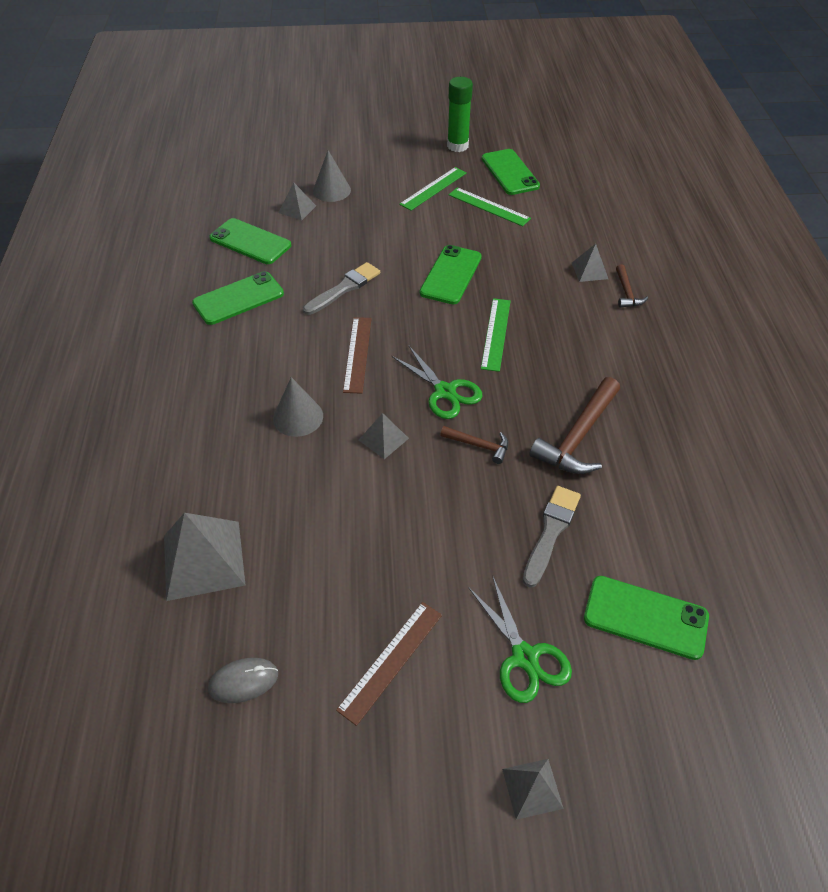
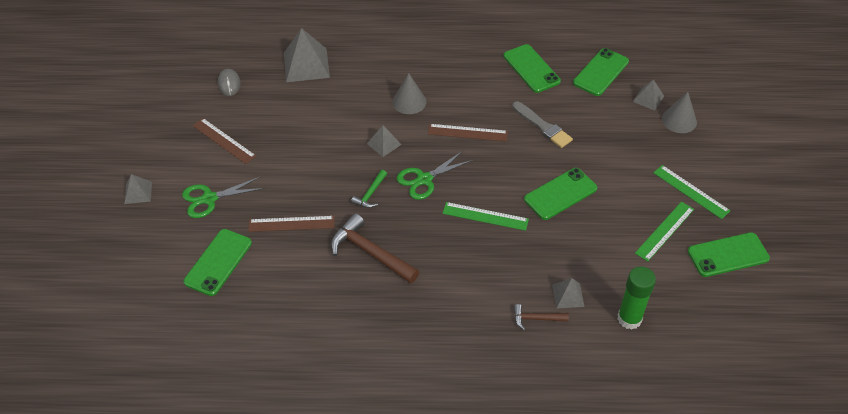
camera: 95 degrees right, 0 degrees up
green phone [420,245,482,305] -> green phone turned 60 degrees counterclockwise [524,168,597,220]
brown hammer [441,426,508,464] -> green hammer [351,170,387,208]
green glue stick [447,77,473,152] -> green glue stick moved to [617,266,656,330]
grey brush [523,486,581,588] -> brown ruler [248,216,335,232]

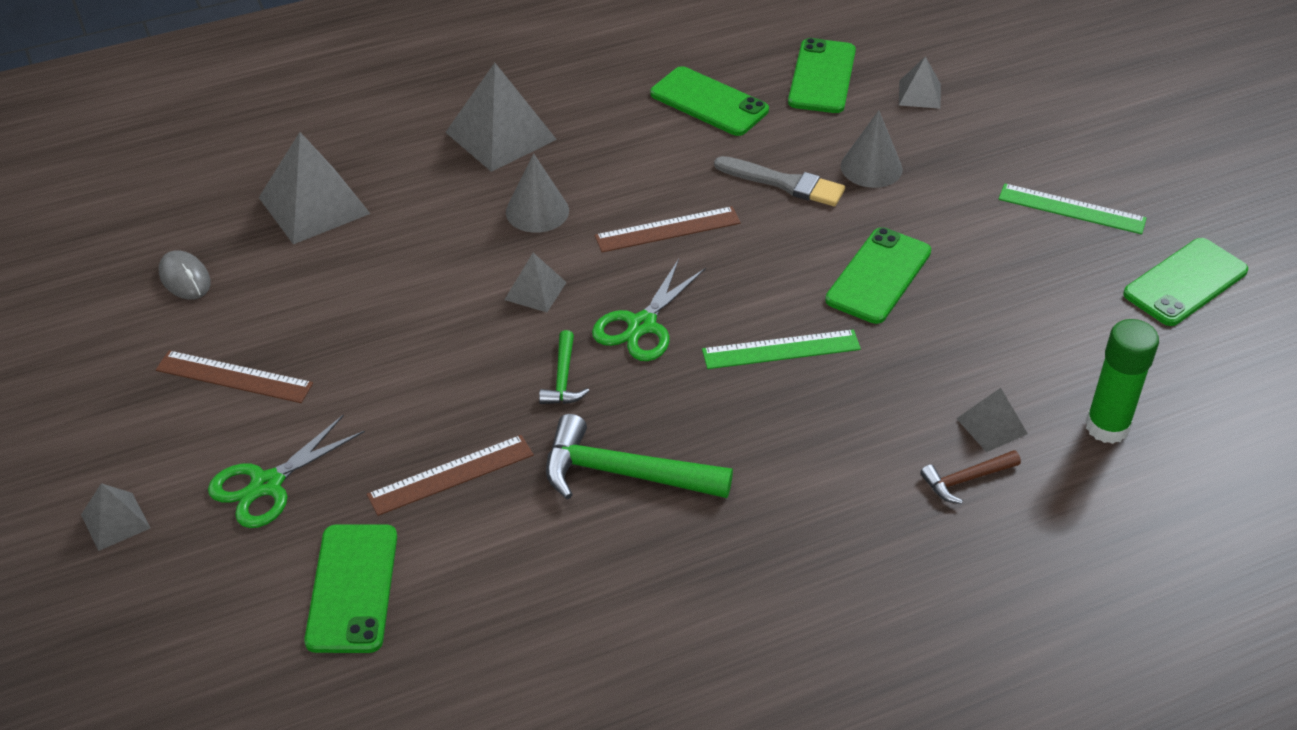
camera: 25 degrees left, 5 degrees down
brown hammer [331,213,419,284] -> green hammer [546,414,733,499]
green ruler [635,202,694,262] -> none
grey cone [662,92,697,133] -> grey cone moved to [841,110,903,188]
none -> grey pyramid [445,63,557,172]

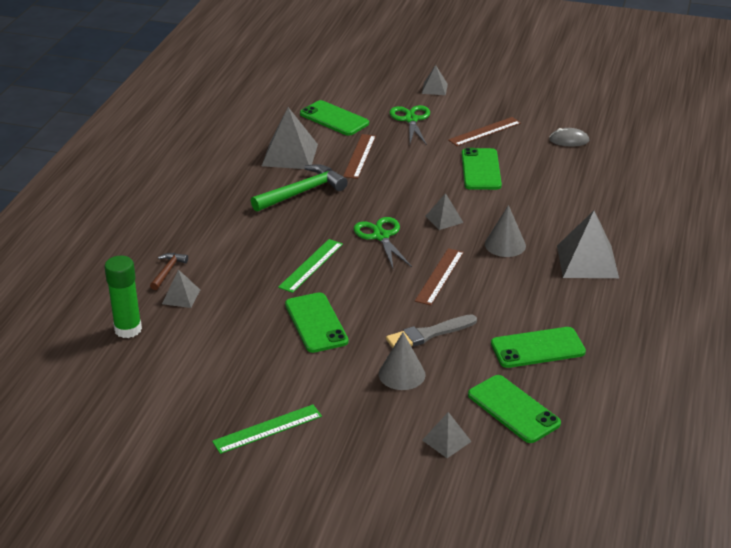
camera: 130 degrees right, 10 degrees down
grey pyramid [259,132,370,244] -> grey pyramid moved to [262,107,318,169]
green hammer [539,330,589,404] -> none
green phone [1123,238,1248,326] -> green phone moved to [461,148,502,190]

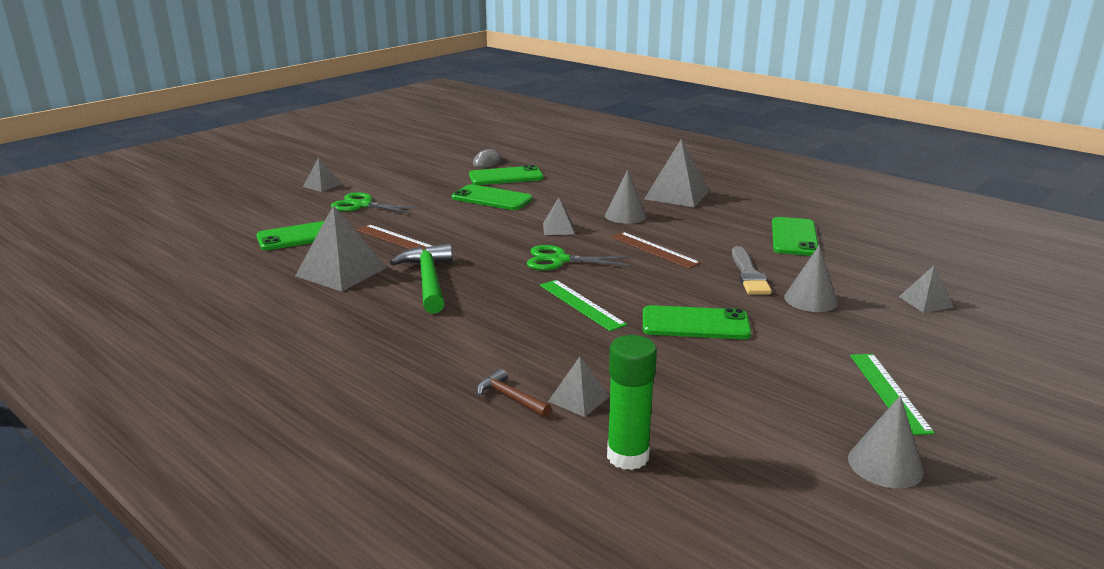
camera: 65 degrees left, 10 degrees down
brown ruler [448,117,521,146] -> none
green phone [468,375,561,443] -> green phone moved to [469,165,544,185]
none -> grey cone [848,395,924,488]

